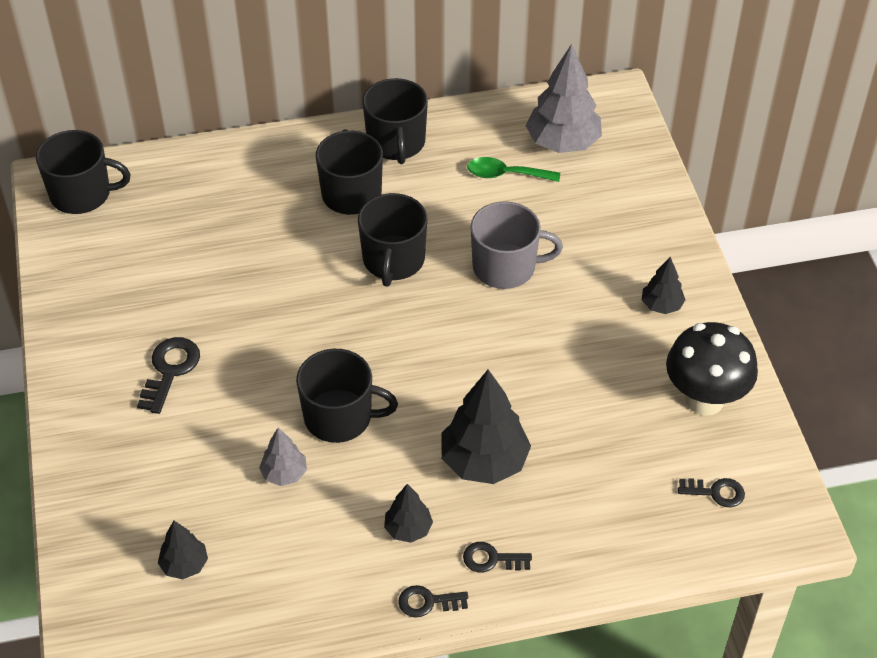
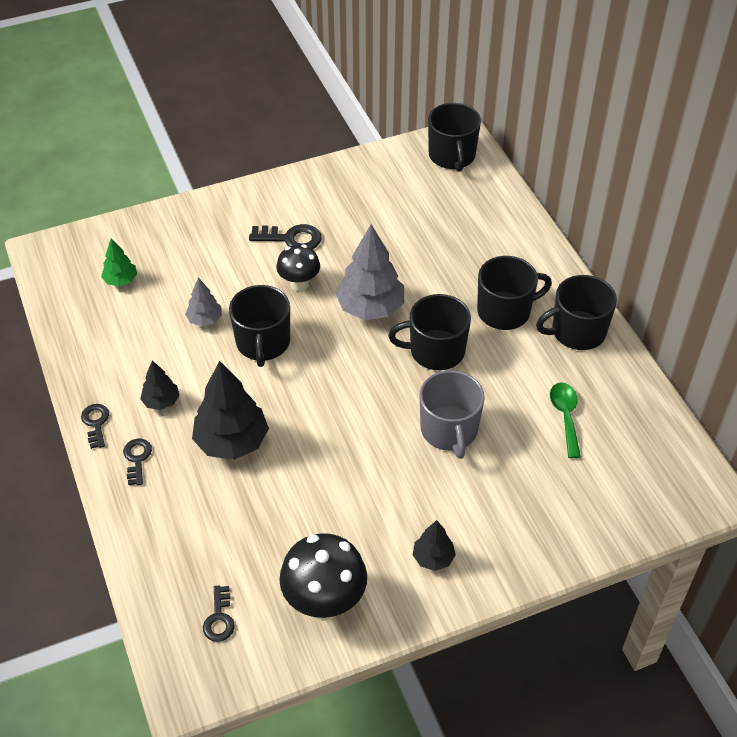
camera: 80 degrees right, 0 degrees up
black tree [158,521,208,579] -> green tree [101,238,137,286]
grey tree [525,44,602,153] -> grey tree moved to [335,224,404,320]
none -> black mushroom [276,244,320,291]

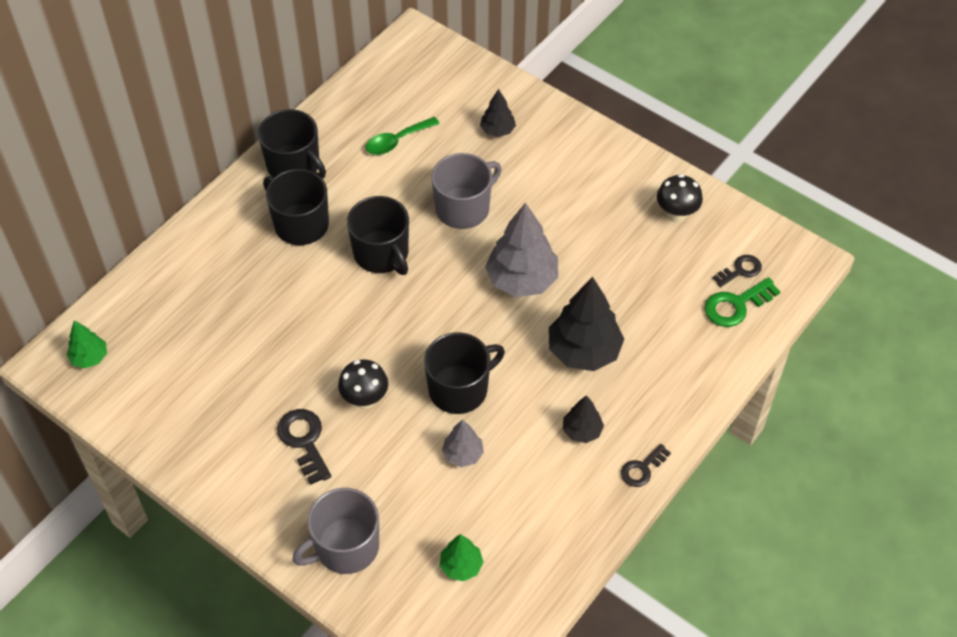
camera: 120 degrees left, 5 degrees up
black key [123,439,152,485] -> none
black mushroom [279,533,367,620] -> black mushroom [657,174,703,223], size x0.63
grey tree [335,224,404,320] -> grey tree moved to [485,203,558,297]
black tree [413,520,456,571] -> black tree moved to [480,89,516,137]
black mug [428,103,481,172] -> green tree [67,320,107,368]
none -> grey mug [292,488,379,574]
none -> green key [704,277,781,327]

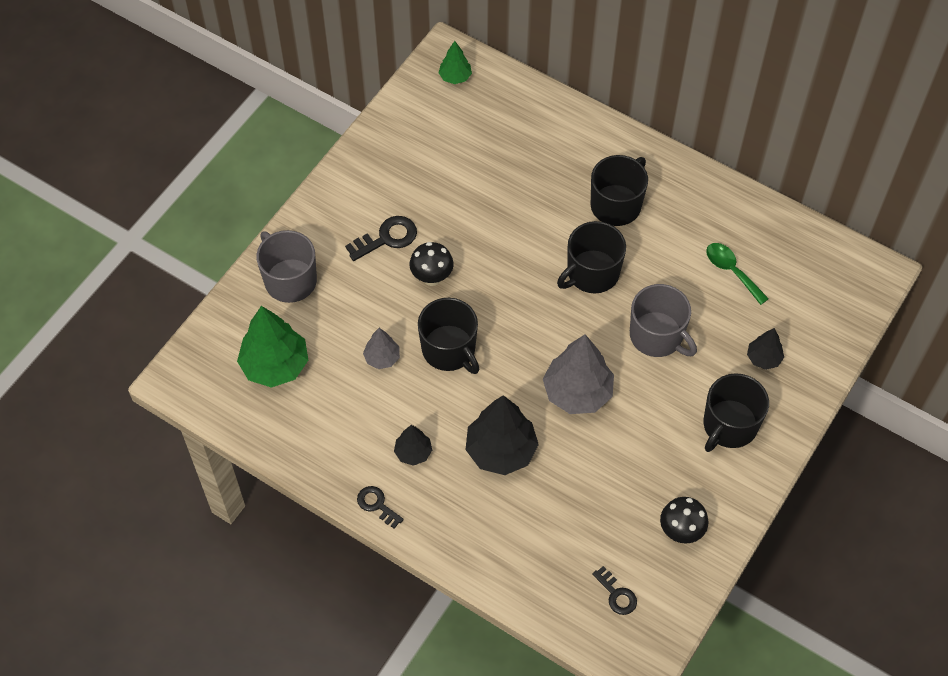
camera: 85 degrees right, 5 degrees up
black mug [258,109,326,179] -> black mug moved to [703,373,769,452]
green tree [440,534,483,581] -> green tree [237,306,308,388], size x1.90
green key [704,277,781,327] -> none

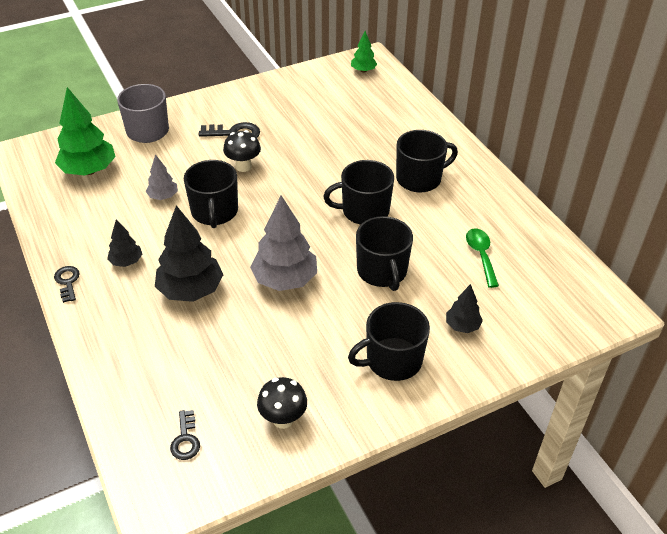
camera: 30 degrees right, 15 degrees down
grey mug [630,284,697,357] -> black mug [356,216,413,291]

